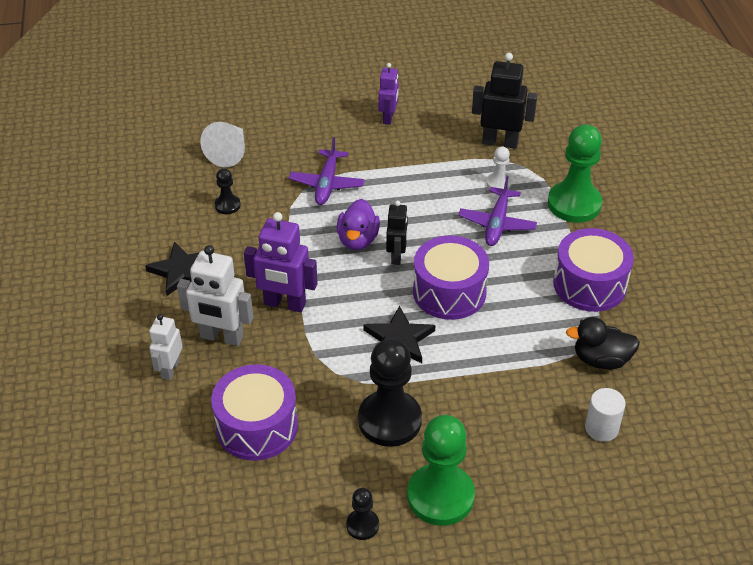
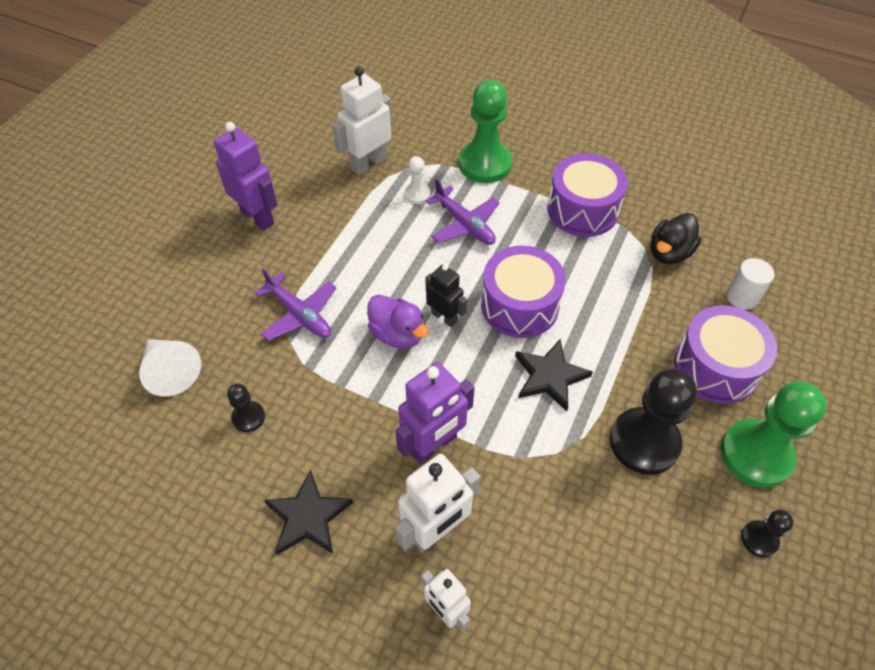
camera: 55 degrees left, 10 degrees up
purple drum [211,364,298,461] -> purple drum moved to [674,305,777,404]
purple robot [378,63,399,125] -> purple robot [214,122,278,231], size x1.59
black robot [472,53,538,149] -> white robot [332,66,392,175]

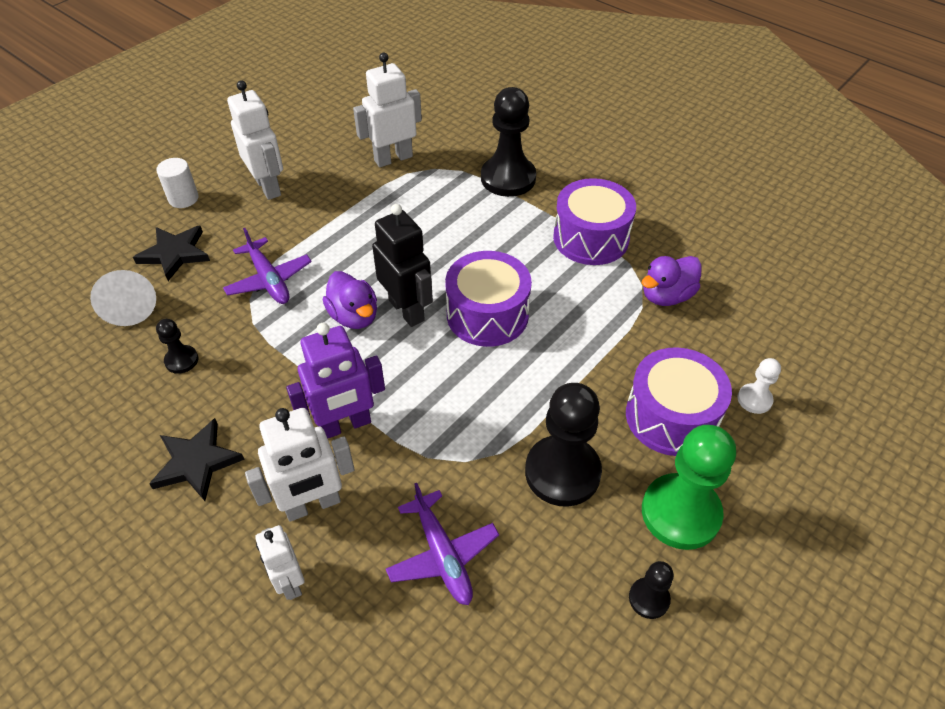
camera: 15 degrees right, 5 degrees down
purple robot [214,122,278,231] -> white robot [227,80,283,200]
white pawn [404,156,431,204] -> white pawn moved to [737,358,781,414]
black robot [425,264,467,327] -> black robot [372,204,433,327], size x1.59
purple plane [426,179,500,245] -> purple plane moved to [386,483,499,605]
green pawn [459,80,512,183] -> black pawn [481,87,536,197]
black star [515,339,593,411] -> black star moved to [133,226,210,281]
black duck [651,213,701,264] -> purple duck [642,256,702,306]
white cylinder [726,258,774,310] -> white cylinder moved to [156,158,199,208]

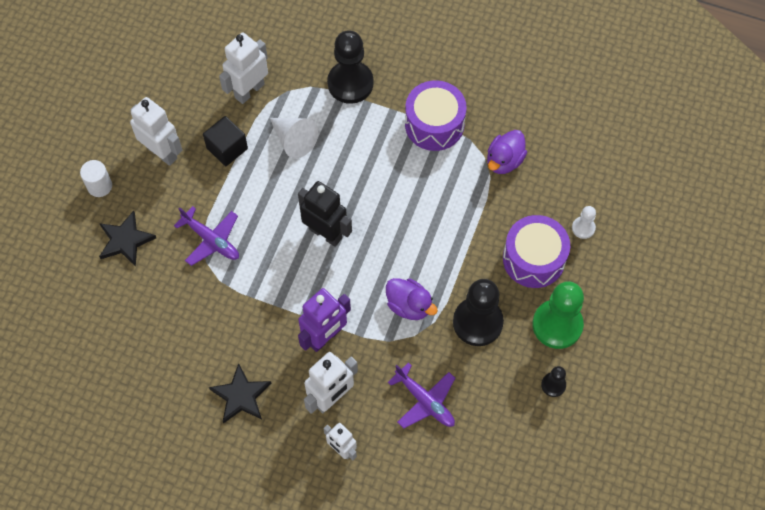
camera: 20 degrees left, 15 degrees up
white cone [90,270,156,326] -> white cone moved to [270,118,318,158]
black pawn [156,319,198,374] -> none
purple duck [323,271,377,329] -> purple duck moved to [386,278,438,320]
purple drum [445,251,532,347] -> none
none -> black cube [203,116,248,166]

